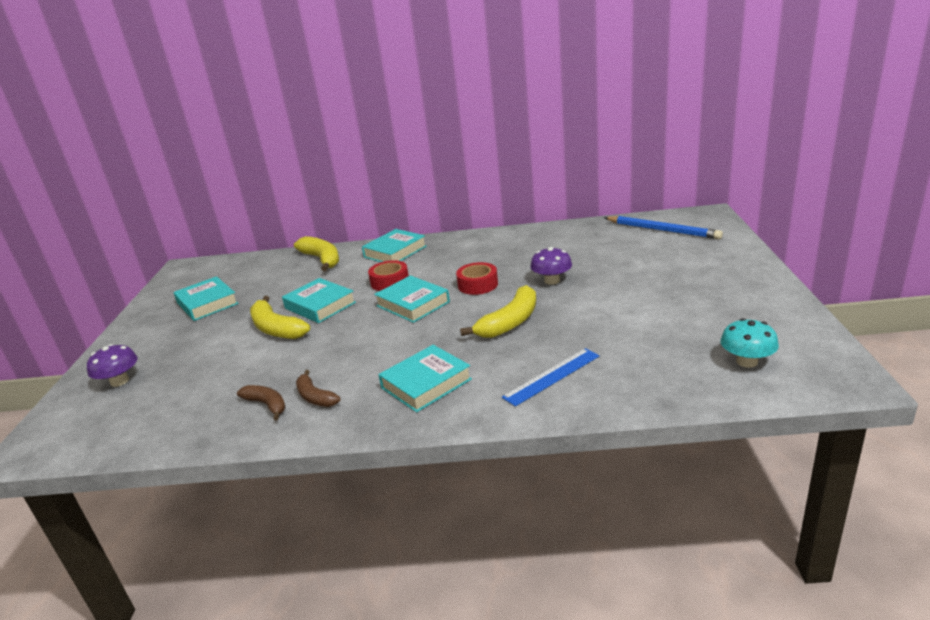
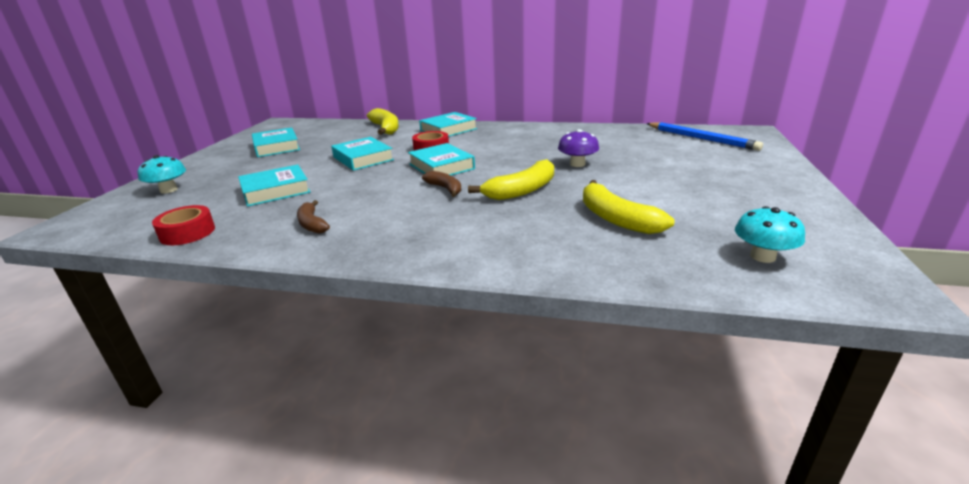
camera: 10 degrees right, 0 degrees up
purple mushroom [87,344,138,387] -> turquoise mushroom [138,155,186,194]
brown banana [237,385,285,421] -> brown banana moved to [422,171,461,197]
yellow banana [250,296,310,339] -> yellow banana moved to [583,180,674,234]
turquoise book [378,345,472,412] -> turquoise book moved to [238,165,310,207]
red tape [456,262,498,295] -> red tape moved to [152,205,215,245]
blue ruler [502,348,600,407] -> none

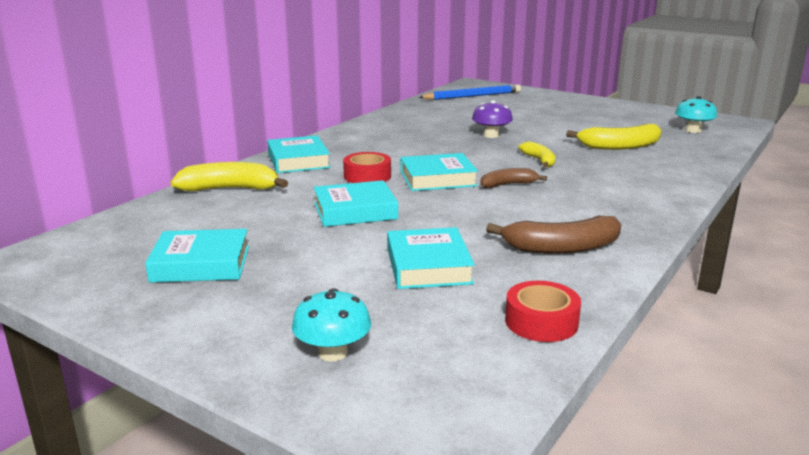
camera: 70 degrees left, 5 degrees down
brown banana [297,200,330,234] -> brown banana [486,216,621,254], size x1.63
yellow banana [468,159,554,200] -> yellow banana [519,141,555,168], size x0.61

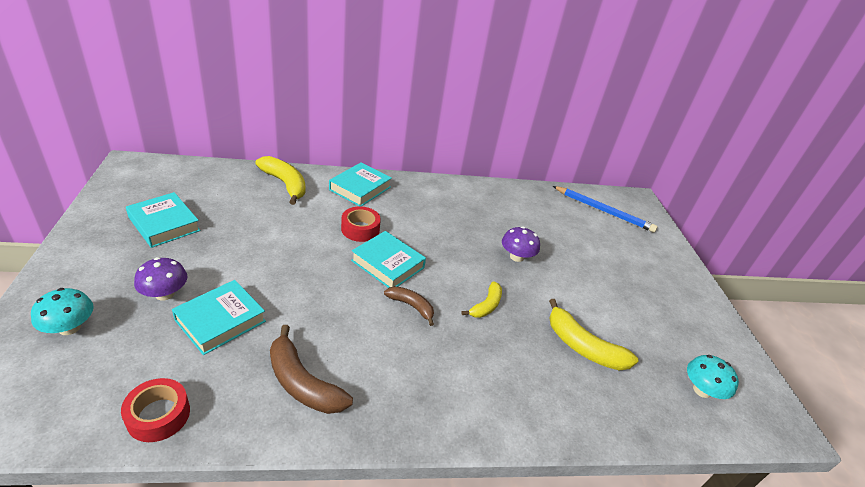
camera: 45 degrees right, 15 degrees up
turquoise book [313,180,398,227] -> none
none -> purple mushroom [134,257,187,301]

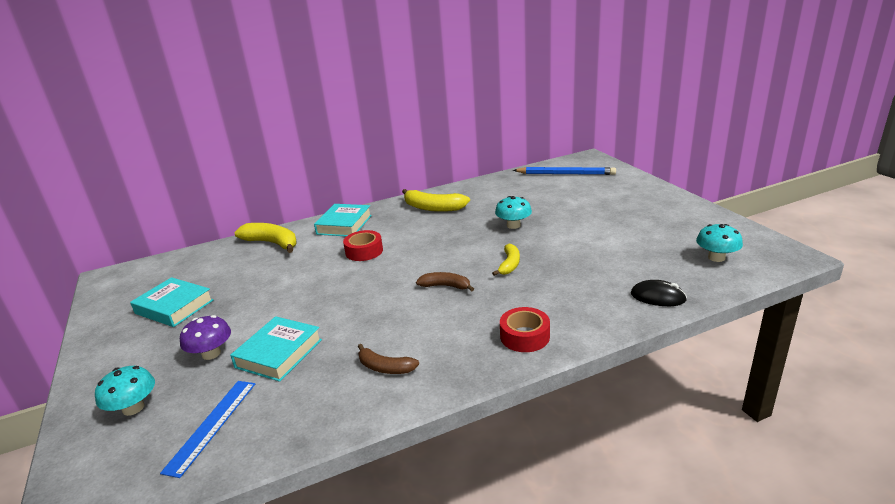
camera: 10 degrees left, 10 degrees down
red tape [121,378,190,442] -> red tape moved to [500,307,550,352]
brown banana [270,325,353,414] -> brown banana [358,344,419,374], size x0.61
turquoise book [351,231,426,288] -> none
purple mushroom [502,226,540,262] -> turquoise mushroom [495,196,532,229]
yellow banana [549,299,638,371] -> yellow banana moved to [402,189,470,212]
none -> blue ruler [160,381,255,478]
none -> black mouse [631,280,687,306]

